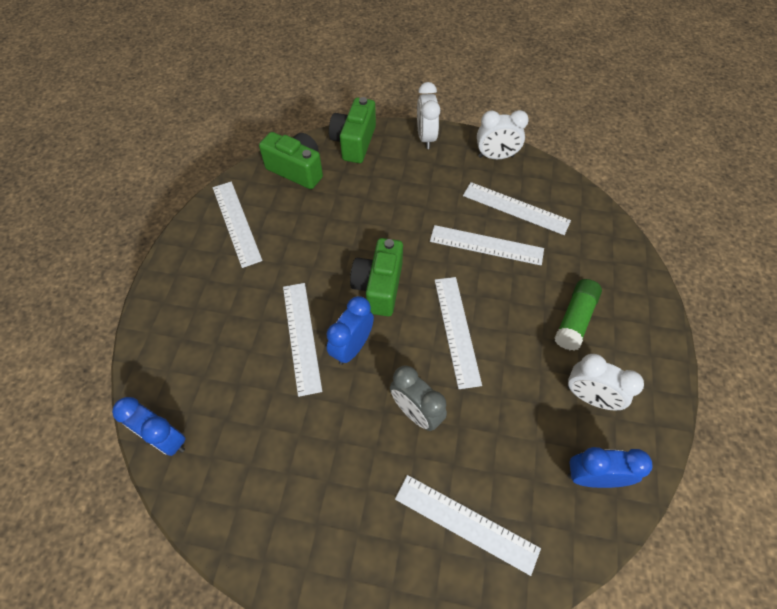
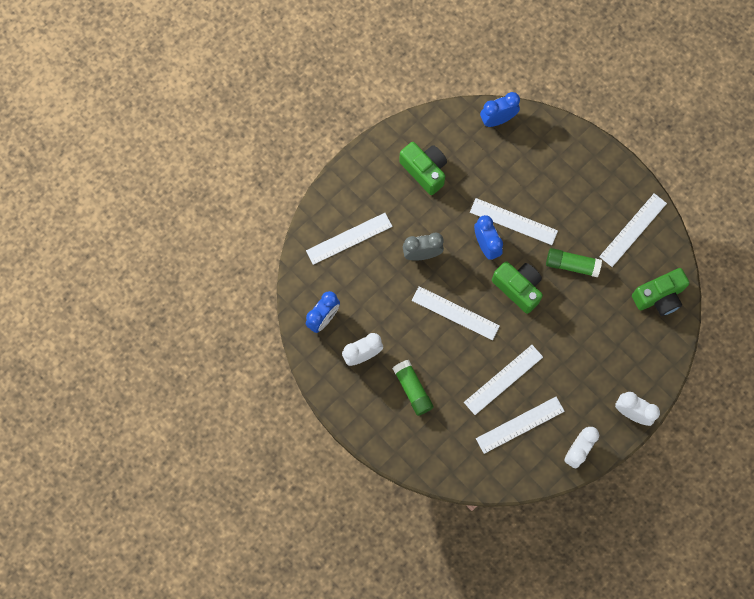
camera: 125 degrees right, 15 degrees up
white ruler [213,182,263,268] -> white ruler turned 60 degrees counterclockwise [599,193,667,267]
green camera [329,97,376,163] -> green camera moved to [399,142,447,195]
none -> green glue stick [546,248,602,277]

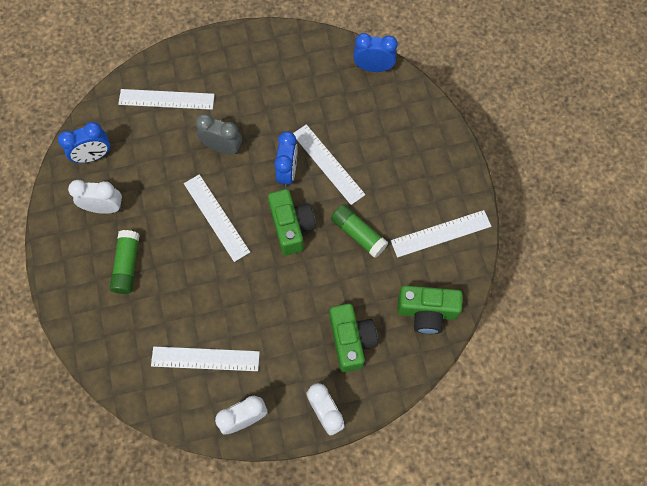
camera: 30 degrees right, 5 degrees down
green camera [399,142,447,195] -> green camera moved to [329,304,378,372]
white ruler [464,345,543,415] -> none

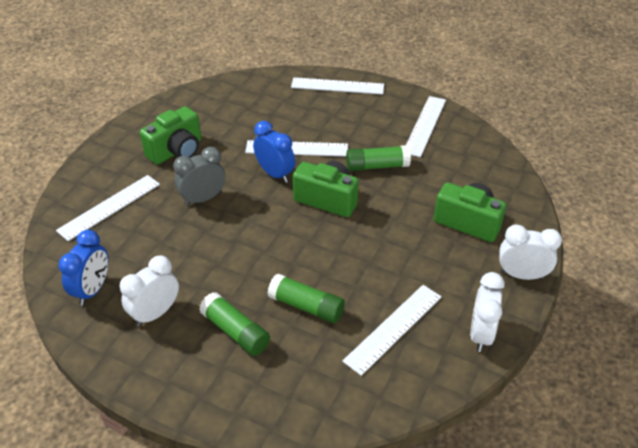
camera: 50 degrees left, 25 degrees down
white ruler [184,174,250,262] -> white ruler moved to [291,77,384,95]
blue clock [353,33,398,72] -> none
green camera [397,285,463,334] -> green camera moved to [140,106,201,165]
none -> green glue stick [268,274,345,324]

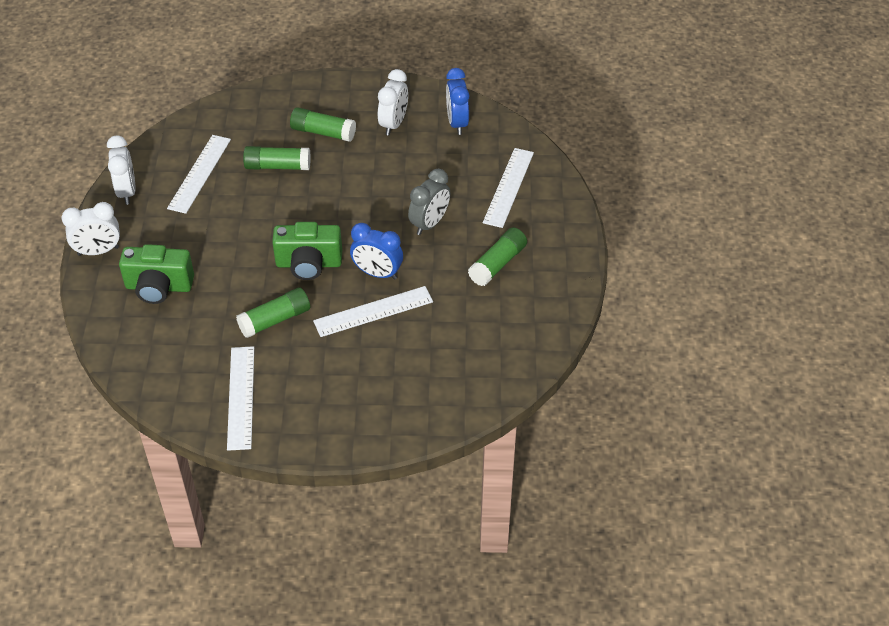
camera: 155 degrees right, 5 degrees up
green camera [140,106,201,165] -> green glue stick [468,227,527,286]
white ruler [291,77,384,95] -> none

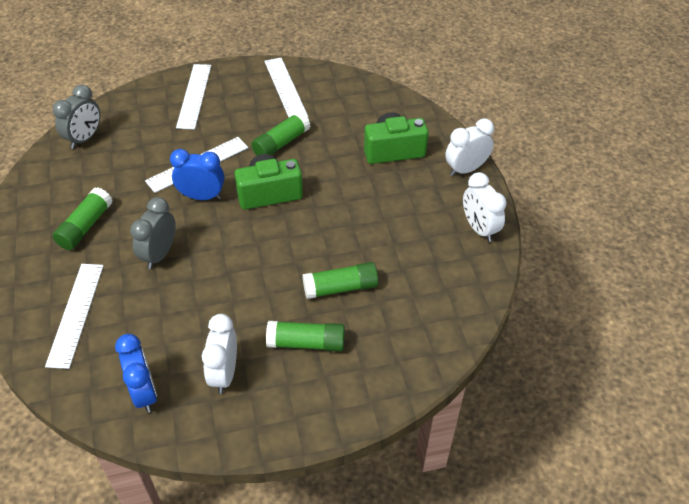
camera: 165 degrees right, 0 degrees up
white ruler [167,135,231,214] -> white ruler moved to [176,64,211,129]
none -> grey clock [52,85,100,149]

